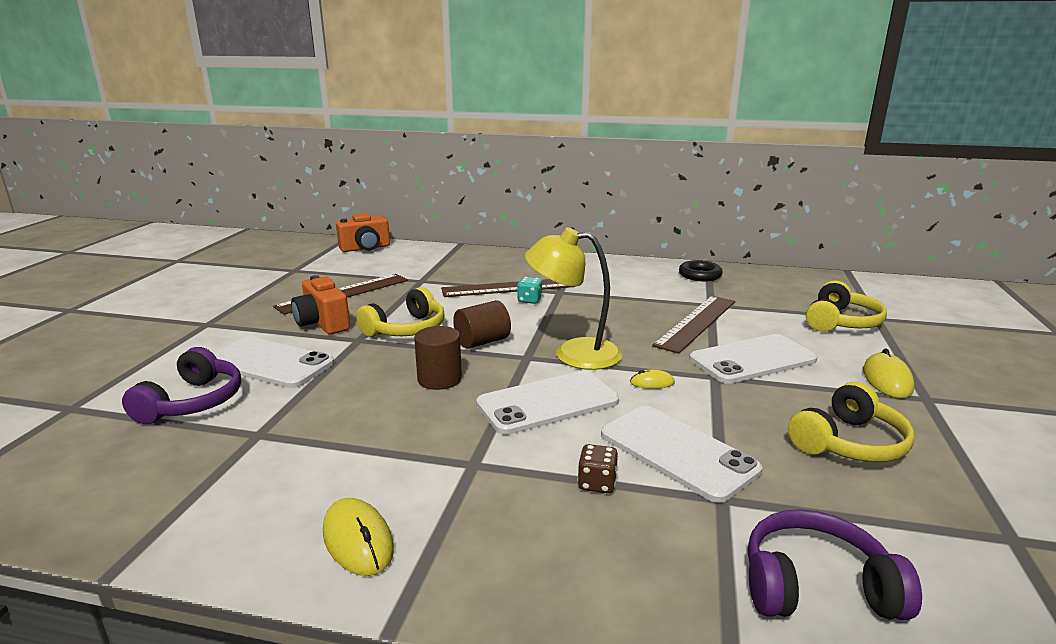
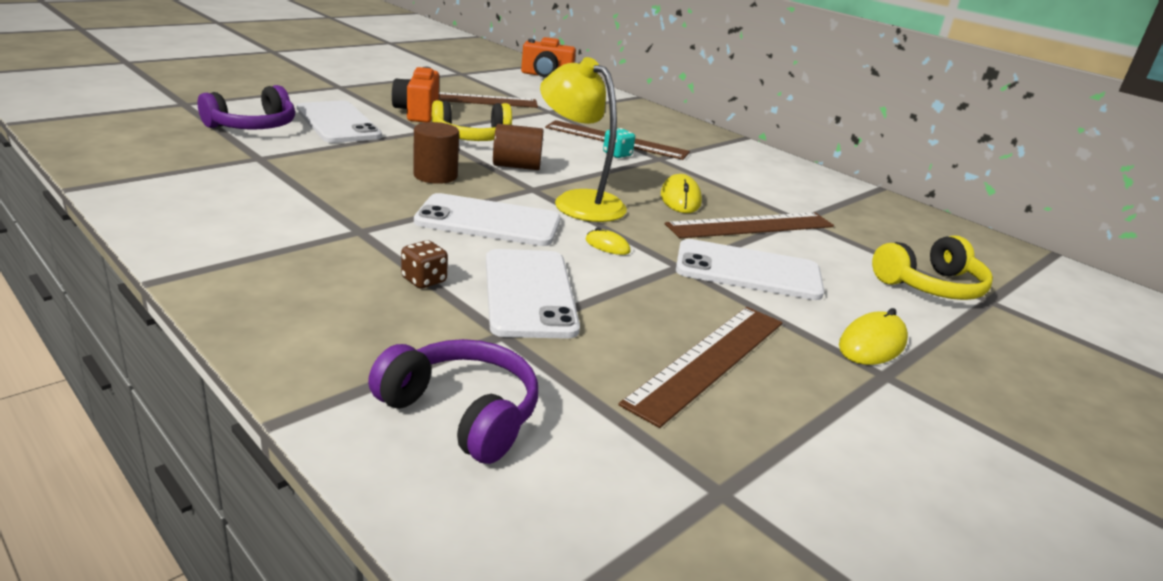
camera: 30 degrees right, 5 degrees up
yellow mouse [323,498,394,576] -> yellow mouse moved to [661,174,702,213]
black ring [679,260,723,281] -> none
yellow headphones [788,382,915,462] -> brown ruler [618,307,782,428]

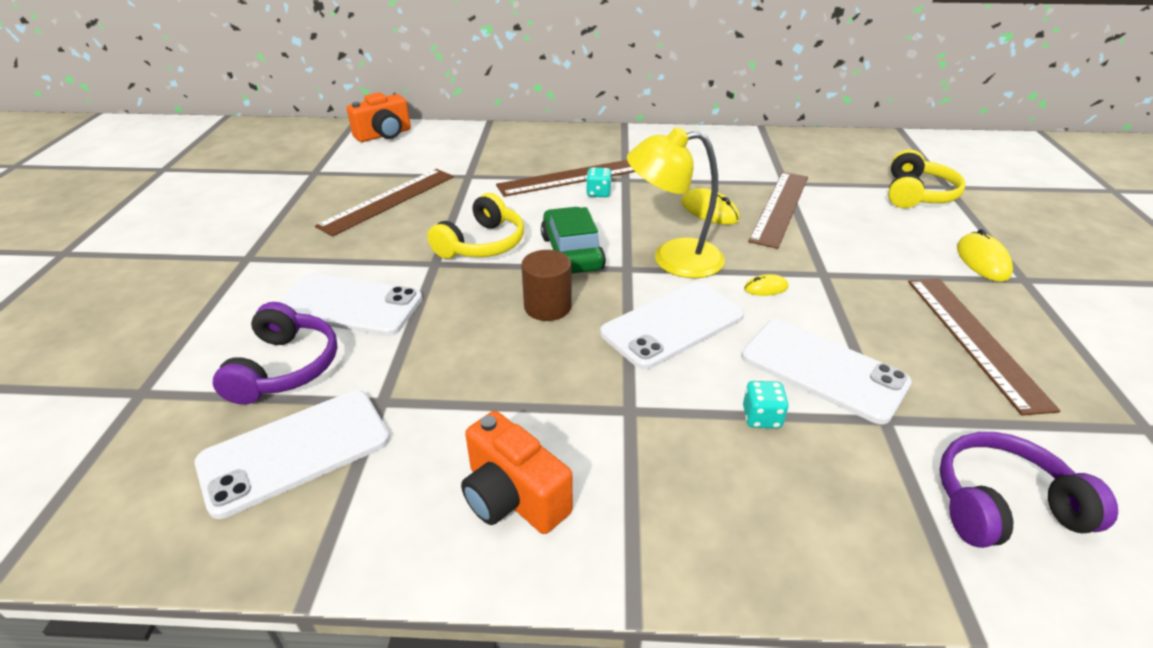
camera: 40 degrees left, 10 degrees up
orange camera [392,67,439,123] -> orange camera moved to [461,411,573,534]
brown dice [401,240,448,288] -> turquoise dice [743,381,789,428]
brown cylinder [493,124,543,170] -> green car [541,207,606,274]
white phone [676,239,824,300] -> white phone moved to [195,390,390,519]

